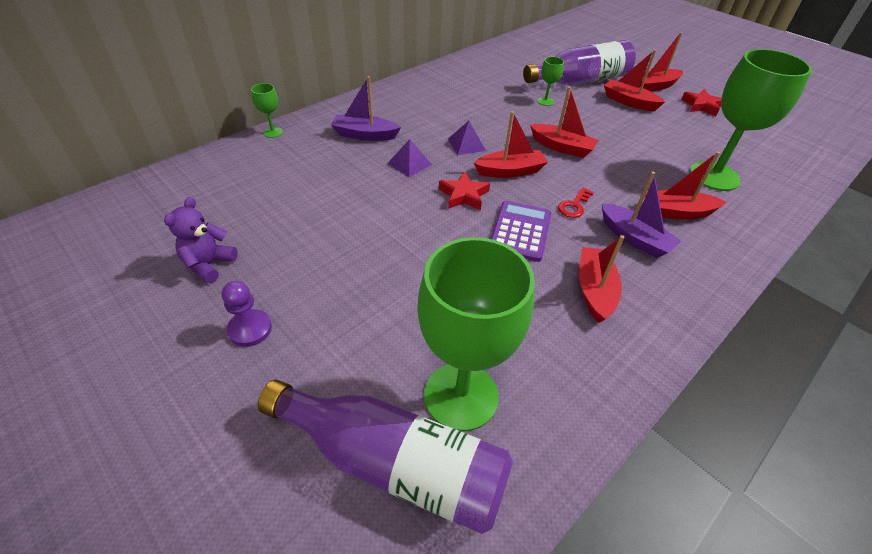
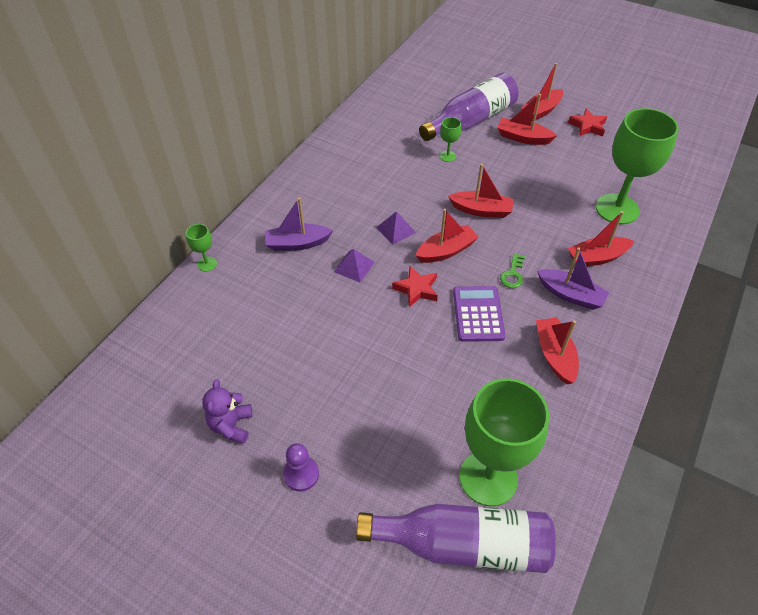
camera: 15 degrees left, 5 degrees up
red key [558,187,594,218] -> green key [500,253,525,288]

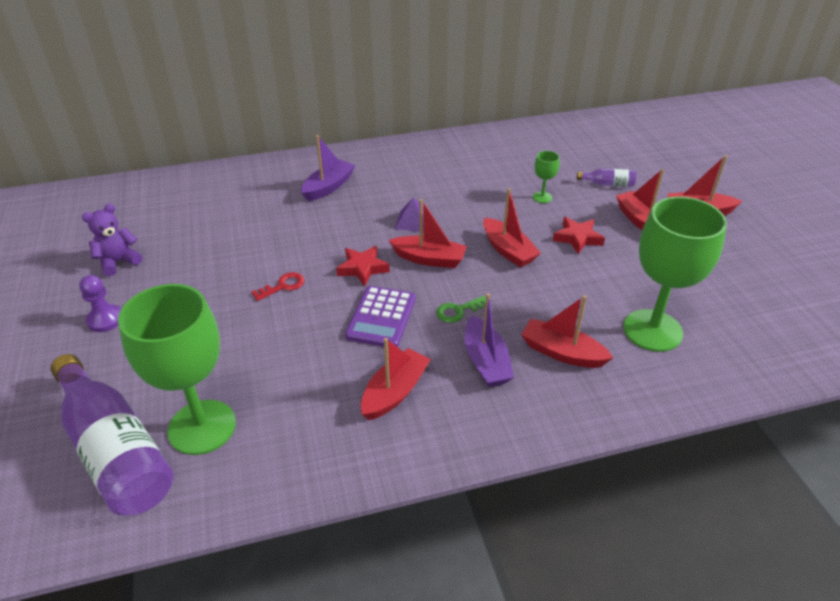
camera: 45 degrees right, 10 degrees down
green goblet [186,224,217,272] -> none
purple boat [265,197,333,251] -> purple boat turned 90 degrees clockwise [301,135,355,201]
purple pyramid [334,249,375,283] -> none
purple bottle [419,73,518,141] -> purple bottle [577,168,637,187], size x0.41
purple calculator [453,286,505,342] -> purple calculator turned 150 degrees clockwise [345,286,416,347]
red star [568,108,607,137] -> red star moved to [553,217,605,254]
none -> red key [251,272,304,301]

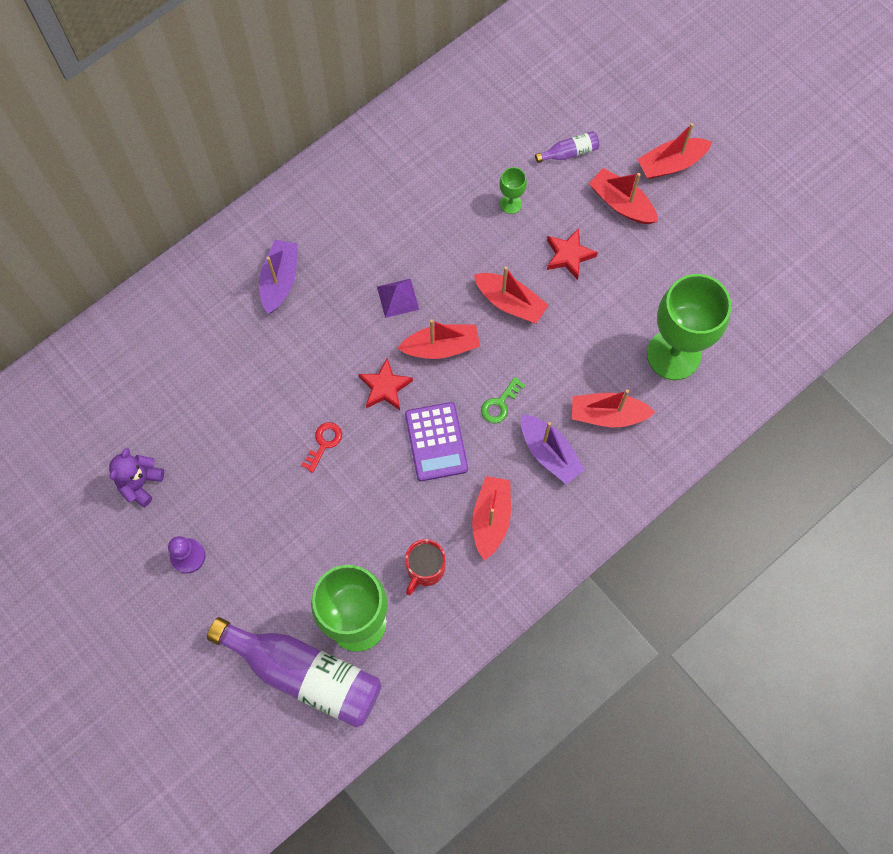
camera: 25 degrees left, 30 degrees up
none -> red mug [405,539,446,595]

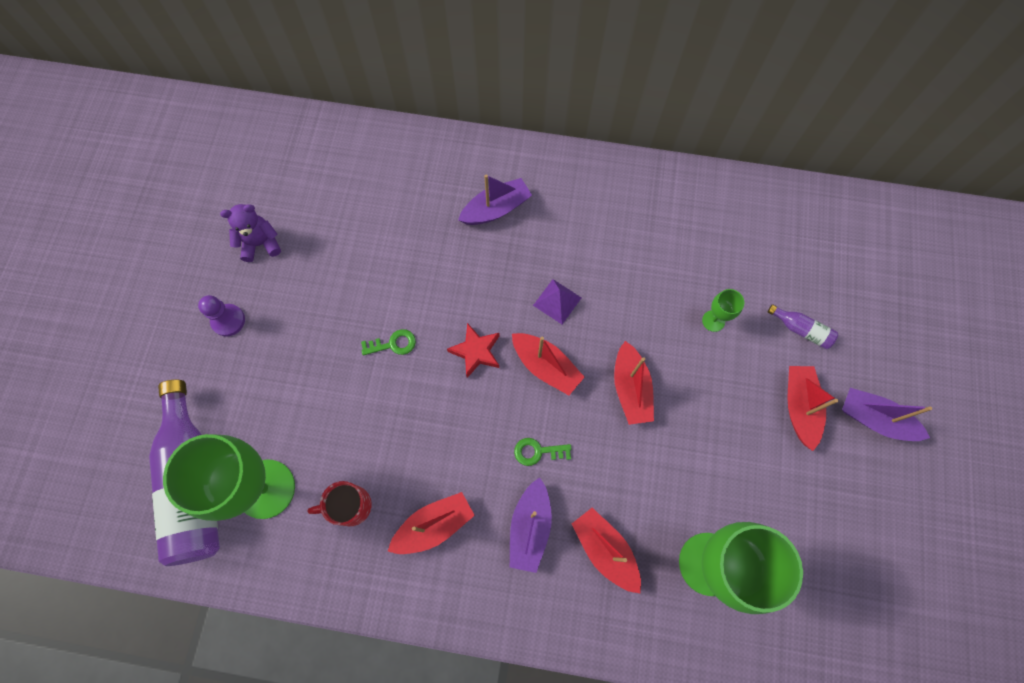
camera: 50 degrees right, 0 degrees up
red key [301,422,342,473] -> green key [361,329,416,355]
purple calculator [405,402,468,481] -> none
red star [547,228,598,280] -> none
red boat [637,123,712,179] -> purple boat [842,388,932,441]

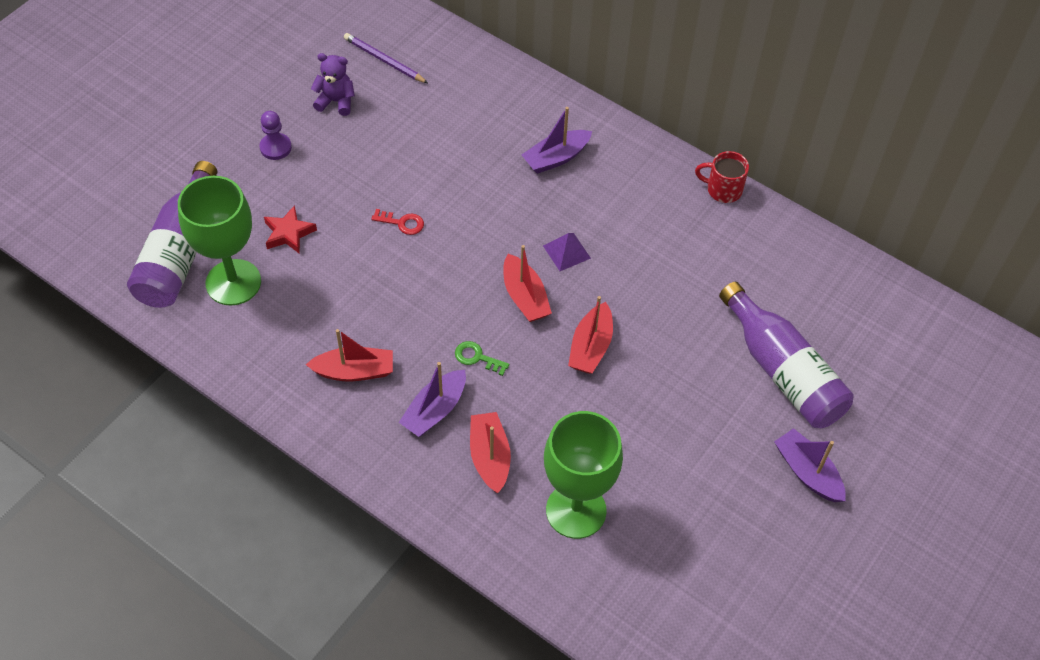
camera: 25 degrees right, 15 degrees down
red mug [307,481,372,526] -> red mug moved to [695,151,749,203]
green key [361,329,416,355] -> red key [371,209,424,235]
red star [447,323,500,378] -> red star moved to [264,205,317,254]
purple boat [458,174,532,225] -> purple boat turned 150 degrees clockwise [522,107,592,174]
green goblet [702,289,744,332] -> none
purple bottle [767,304,838,349] -> purple bottle [719,282,854,428], size x2.42
red boat [787,366,838,451] -> none
none -> purple pencil [344,33,428,83]

